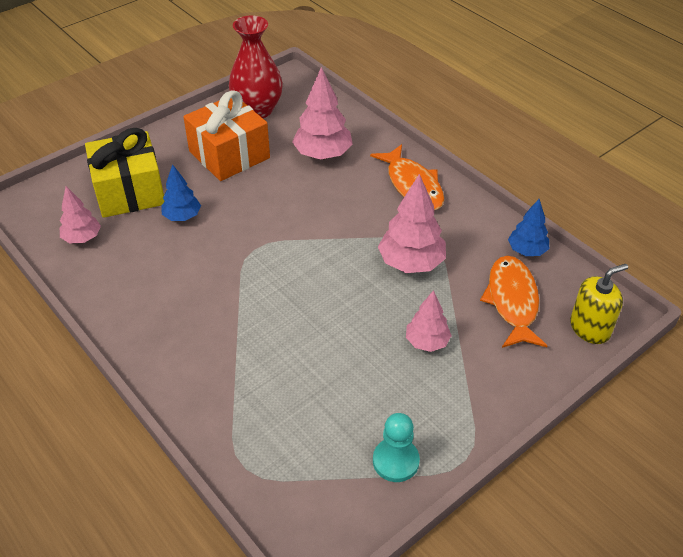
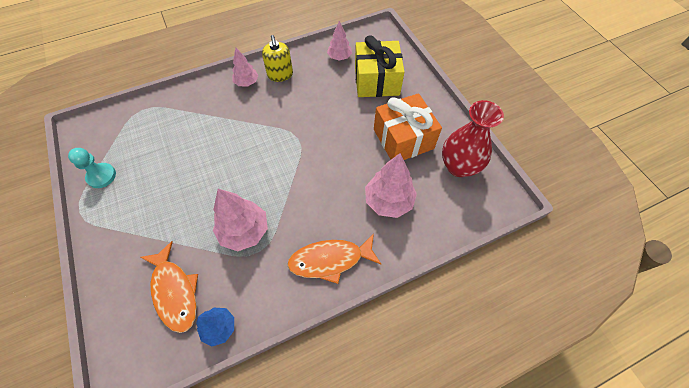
camera: 105 degrees right, 15 degrees up
blue tree [161,164,201,221] -> none
pink tree [406,290,452,352] -> pink tree moved to [232,48,259,87]
orange fish [480,256,547,348] -> orange fish turned 45 degrees clockwise [140,241,198,333]
yellow soap dispenser [570,264,628,344] -> yellow soap dispenser moved to [262,35,293,82]

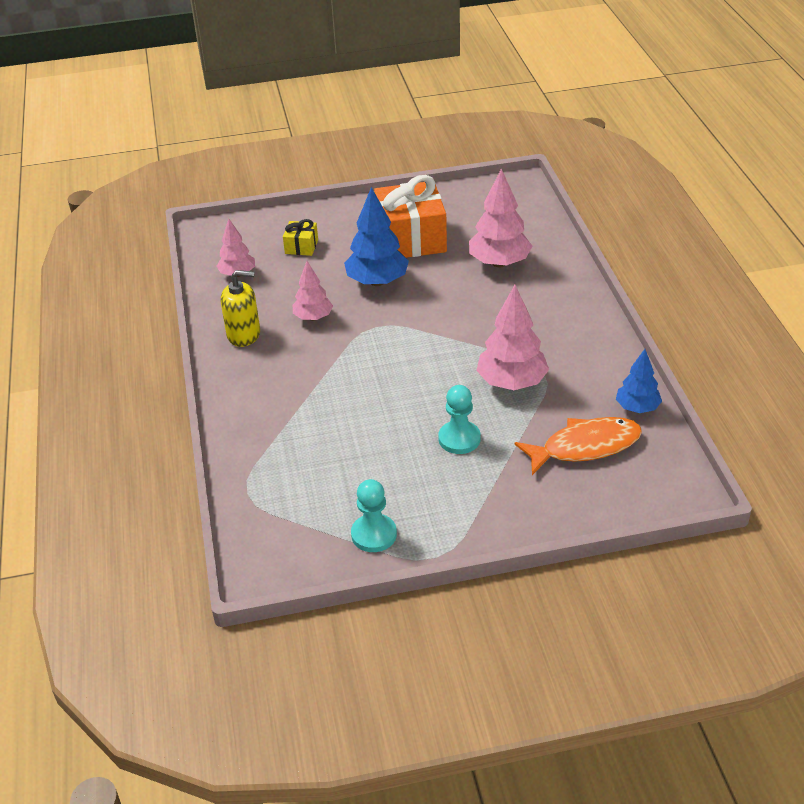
camera: 75 degrees left, 20 degrees down
pink tree [232,48,259,87] -> pink tree moved to [293,261,333,321]
orange fish [287,234,381,284] -> none
yellow gift [355,35,404,97] -> yellow gift [283,219,318,256], size x0.46
red vase [442,100,504,177] -> none
none -> blue tree [344,187,409,286]
none -> turquoise pawn [438,385,481,454]

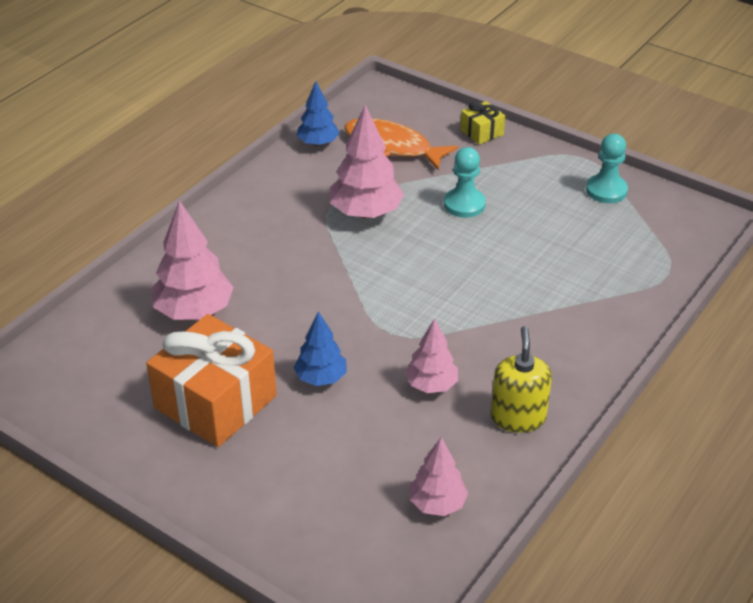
camera: 135 degrees left, 0 degrees up
yellow soap dispenser [221,270,260,347] -> yellow soap dispenser turned 45 degrees clockwise [491,326,552,433]
yellow gift [283,219,318,256] -> yellow gift moved to [460,101,505,145]
blue tree [344,187,409,286] -> blue tree [294,311,347,386], size x0.62

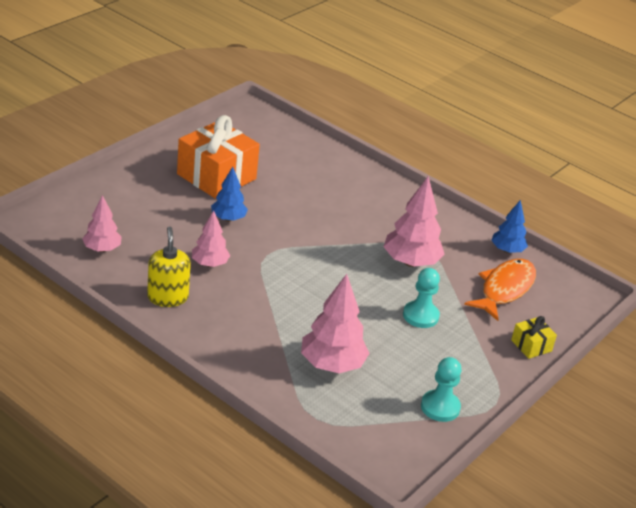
camera: 90 degrees right, 5 degrees down
pink tree [151,200,234,320] -> pink tree moved to [301,274,370,373]
yellow soap dispenser [491,326,552,433] -> yellow soap dispenser turned 105 degrees counterclockwise [147,227,191,307]

